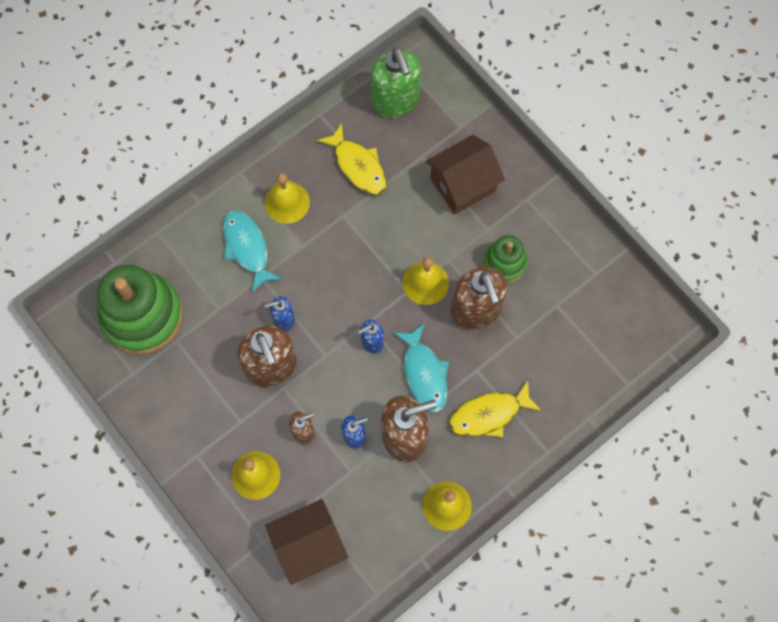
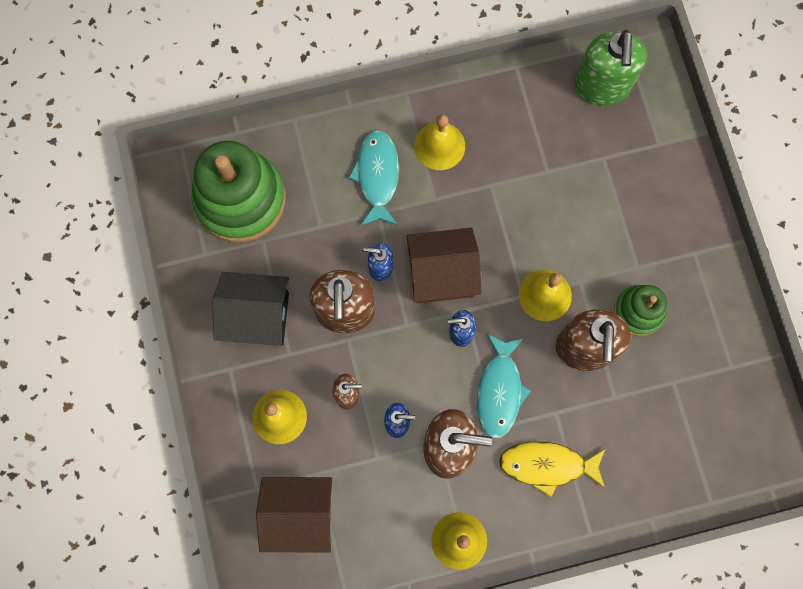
camera: 25 degrees right, 5 degrees up
yellow fish [317,123,387,195] -> none
brown house [426,135,505,214] -> brown house moved to [406,227,482,303]
none -> black house [212,272,289,346]

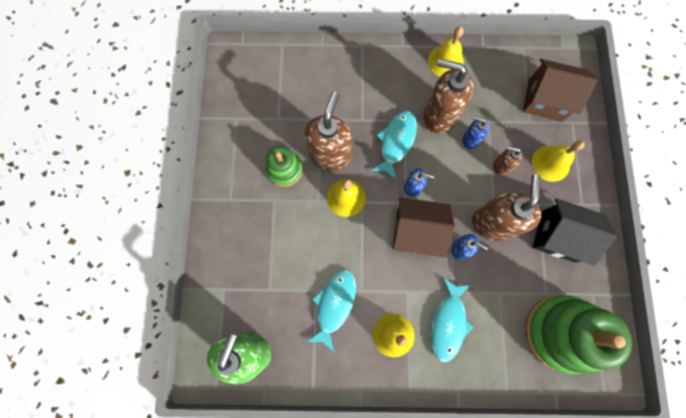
camera: 165 degrees left, 0 degrees up
yellow fish [499,442,606,497] -> none
none -> turquoise fish [306,269,356,352]

